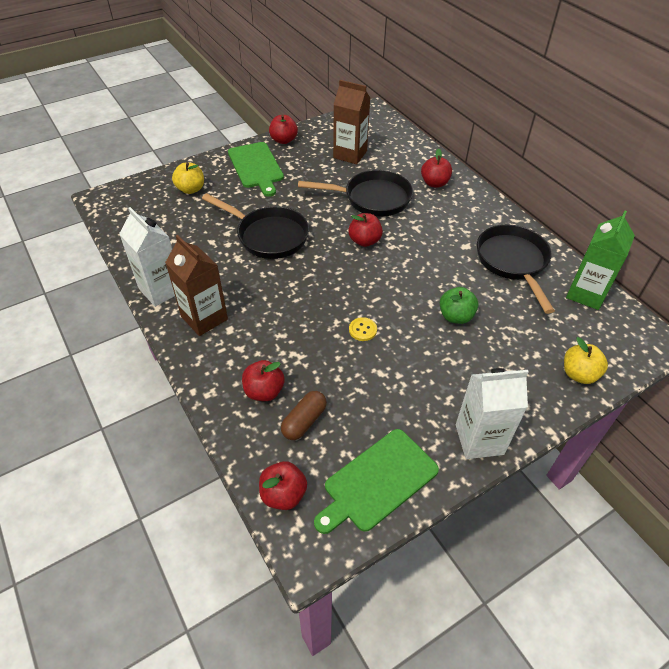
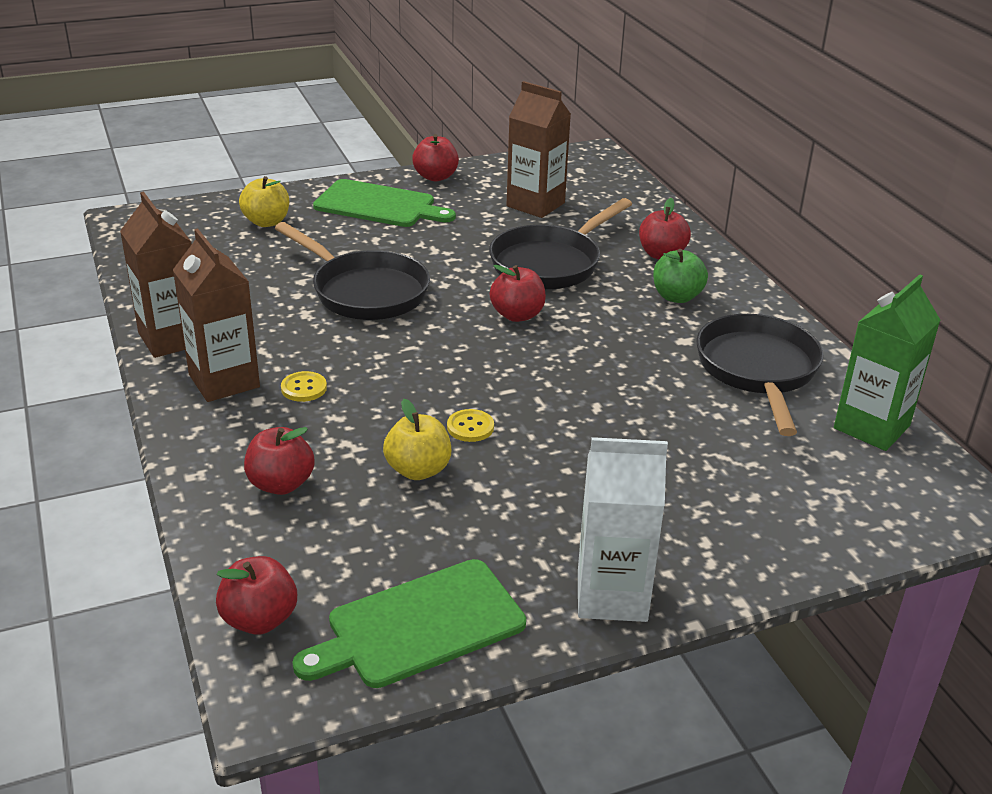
camera: 10 degrees right, 15 degrees down
white carton [119,207,175,307] -> brown carton [120,192,192,358]
green cutting board [228,142,284,197] -> green cutting board turned 60 degrees counterclockwise [313,179,456,227]
brown capsule [281,391,327,440] -> none
black pan [298,170,413,217] -> black pan turned 120 degrees clockwise [489,198,632,289]
green apple [440,287,479,324] -> green apple moved to [653,249,708,303]
yellow apple [564,337,608,384] -> yellow apple moved to [383,399,451,480]
none -> yellow button [281,371,327,402]

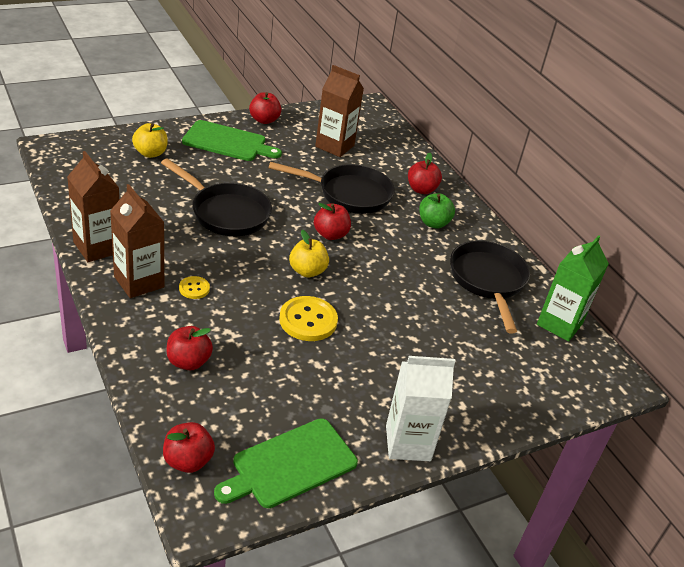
camera: 10 degrees left, 5 degrees up
yellow apple [383,399,451,480] -> yellow apple moved to [289,230,329,278]
yellow button [447,409,494,442] -> yellow button [279,296,338,341], size x1.88
black pan [489,198,632,289] -> black pan turned 120 degrees counterclockwise [269,162,394,214]

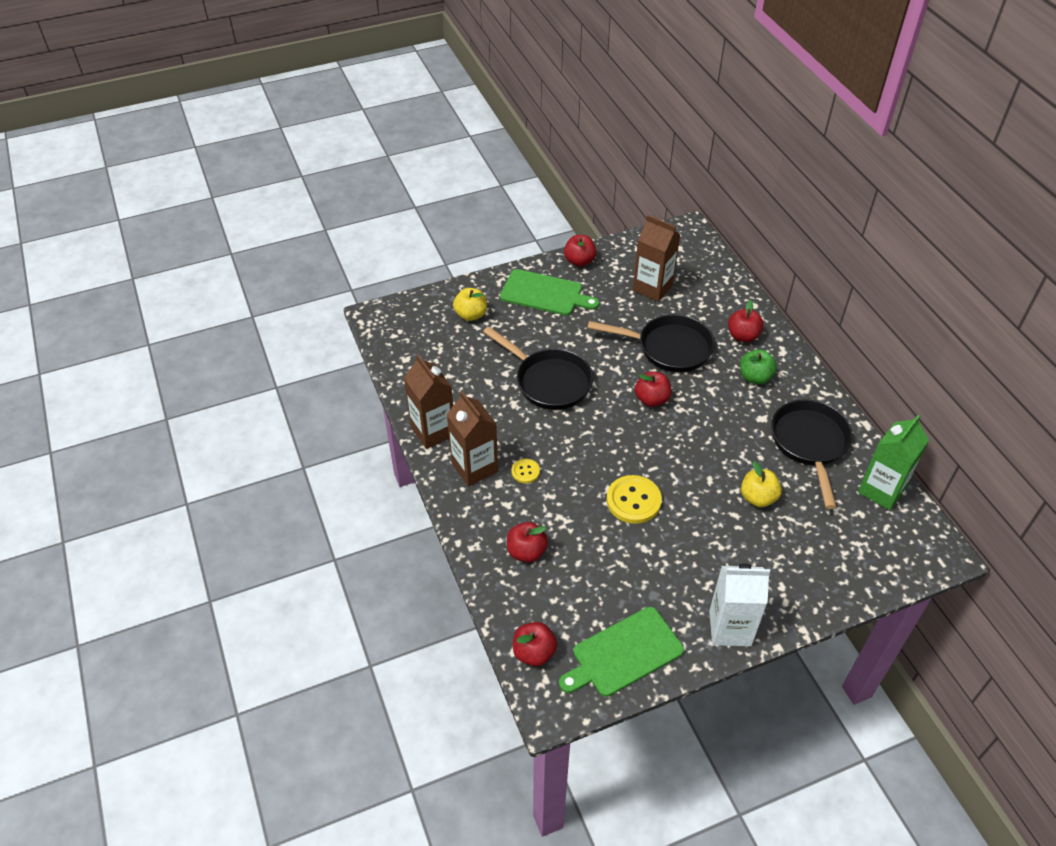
camera: 10 degrees right, 10 degrees up
yellow apple [289,230,329,278] -> yellow apple moved to [741,461,782,507]

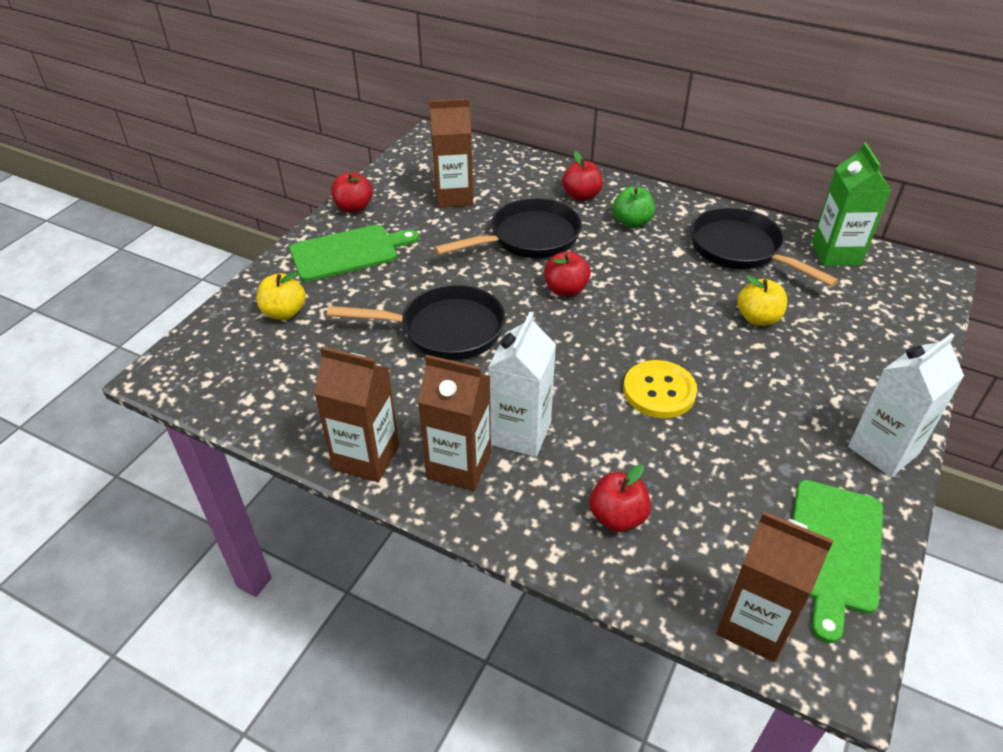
camera: 40 degrees left, 5 degrees down
yellow button [512,459,540,483] -> white carton [488,312,556,457]
red apple [513,622,557,666] -> brown carton [716,511,833,662]

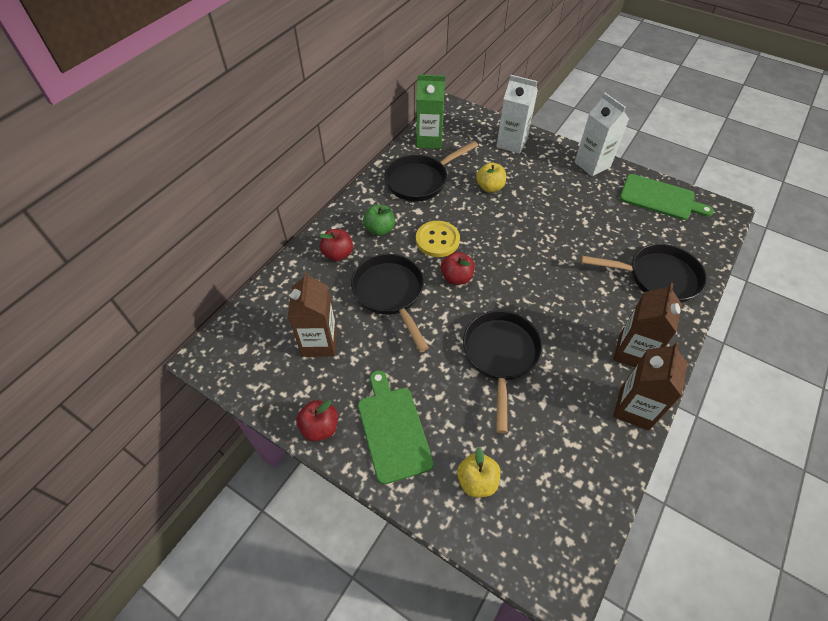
camera: 85 degrees left, 10 degrees up
white carton [488,312,556,457] -> white carton moved to [496,75,538,154]
red apple [590,465,651,532] -> black pan [581,244,707,303]
yellow button [623,360,697,418] -> yellow button moved to [416,221,460,257]
brown carton [716,511,833,662] -> none

